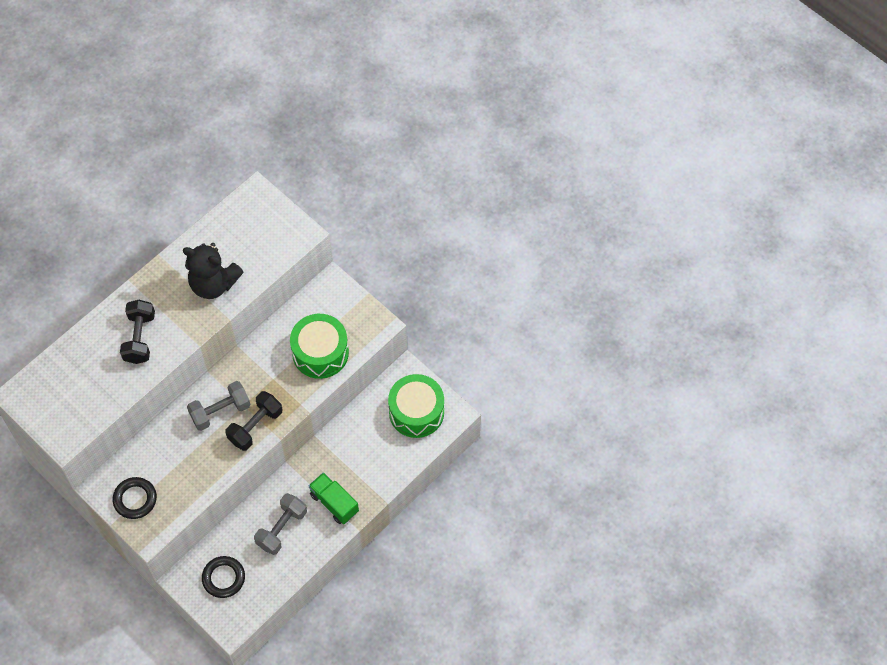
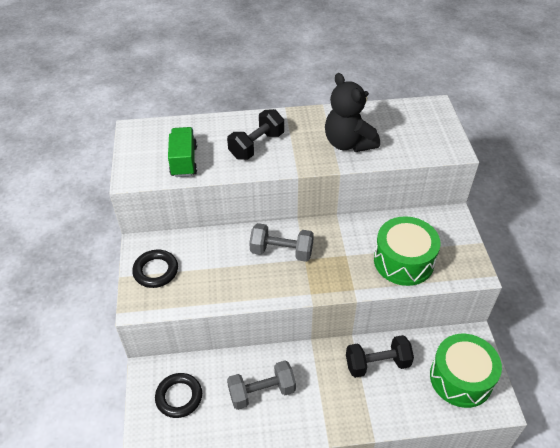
camera: 40 degrees right, 15 degrees down
black dumbbell [225,391,282,451] -> black dumbbell moved to [346,335,414,378]
green truck [309,472,359,524] -> green truck moved to [168,127,197,177]

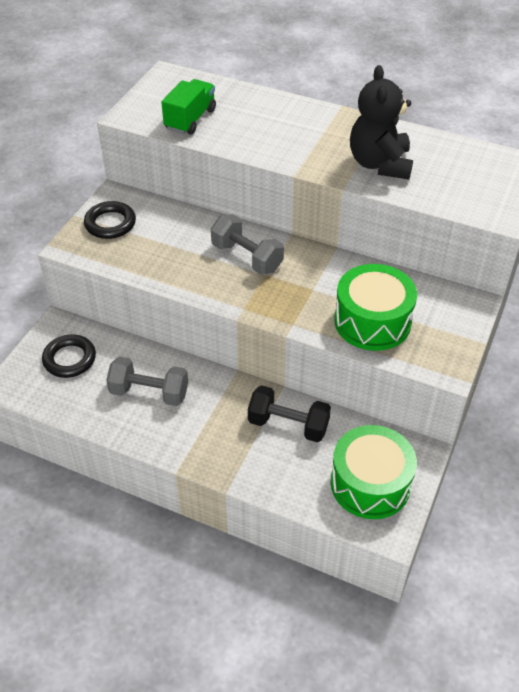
camera: 30 degrees right, 0 degrees up
black dumbbell [227,109,284,160] -> none

